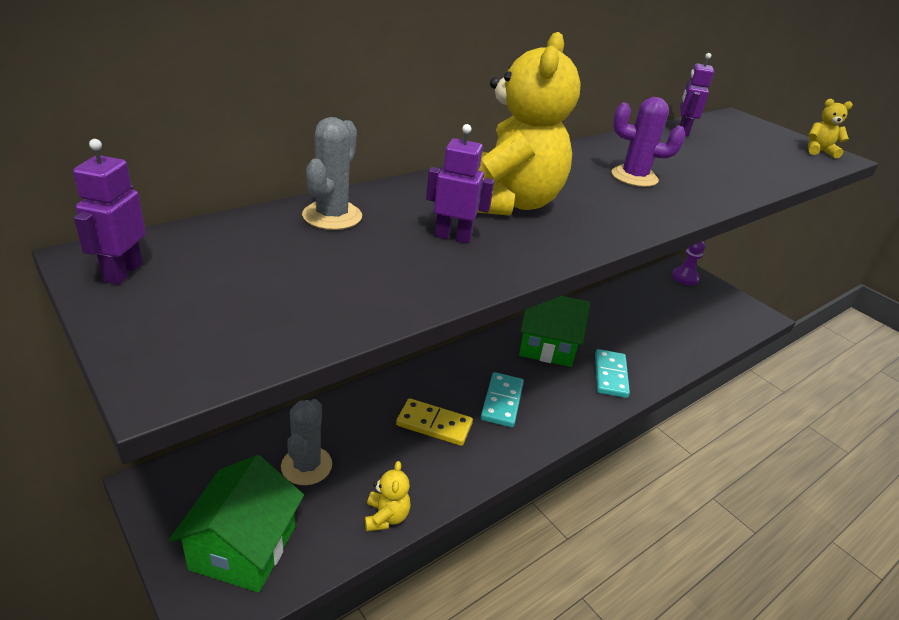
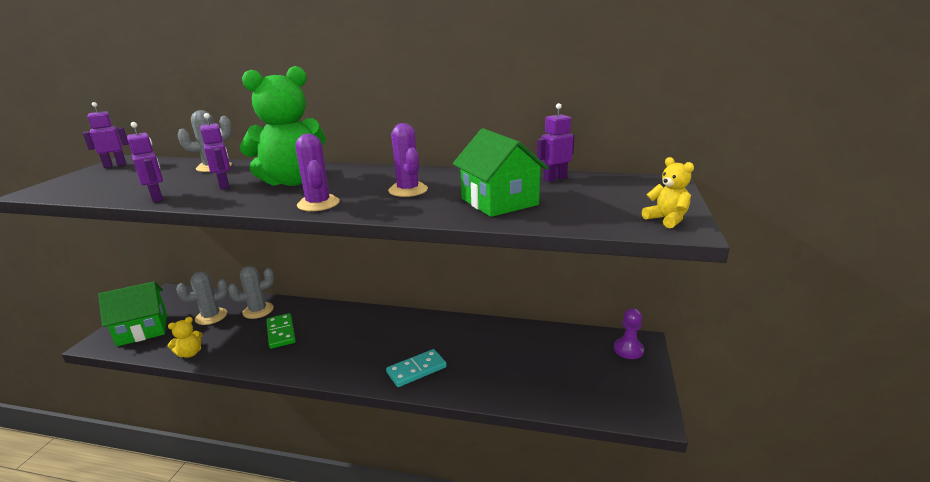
camera: 55 degrees right, 10 degrees down
yellow domino [396,398,473,446] -> green domino [266,313,296,349]
yellow teddy bear [477,32,581,216] -> green teddy bear [240,66,326,186]
turquoise domino [481,372,524,427] -> none
green house [519,296,590,367] -> green house moved to [453,128,548,217]
none -> purple robot [127,122,163,202]
none -> grey cactus [228,266,274,319]
none -> purple cactus [295,134,340,211]

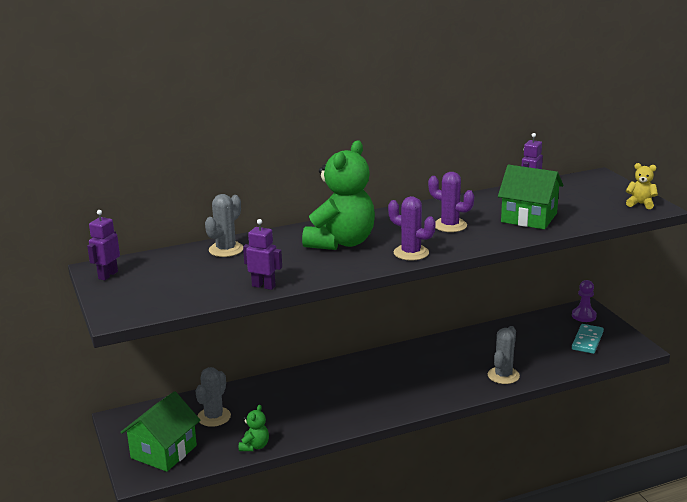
camera: 35 degrees left, 0 degrees up
yellow teddy bear [167,317,203,358] -> green teddy bear [239,405,269,451]
purple robot [200,113,230,189] -> none
grey cactus [228,266,274,319] -> grey cactus moved to [488,326,520,384]
green domino [266,313,296,349] -> none
turquoise domino [386,349,447,387] -> turquoise domino moved to [572,324,604,354]

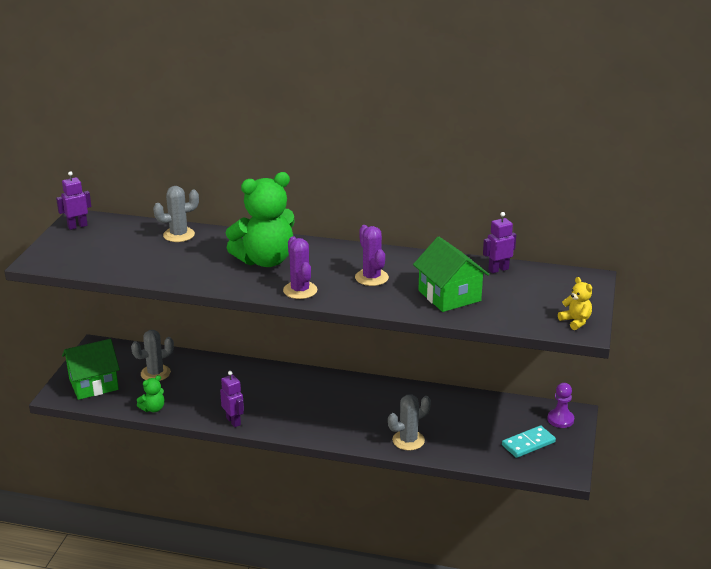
camera: 35 degrees right, 5 degrees up
purple robot [243,219,282,290] -> purple robot moved to [220,371,244,427]

